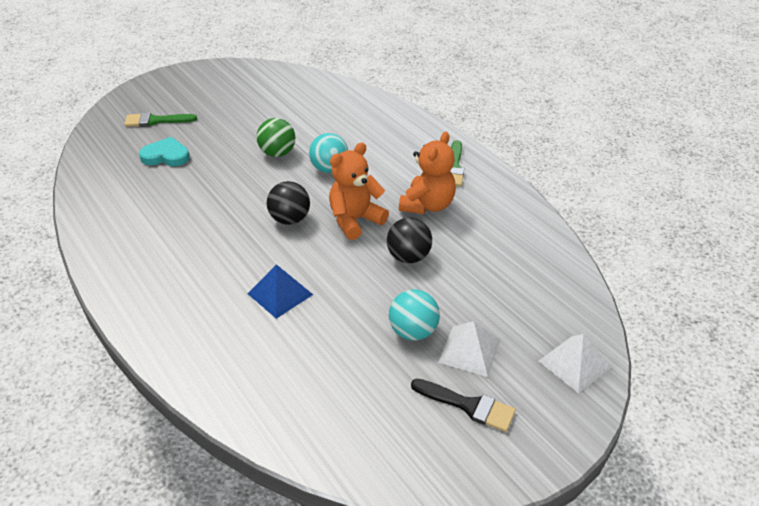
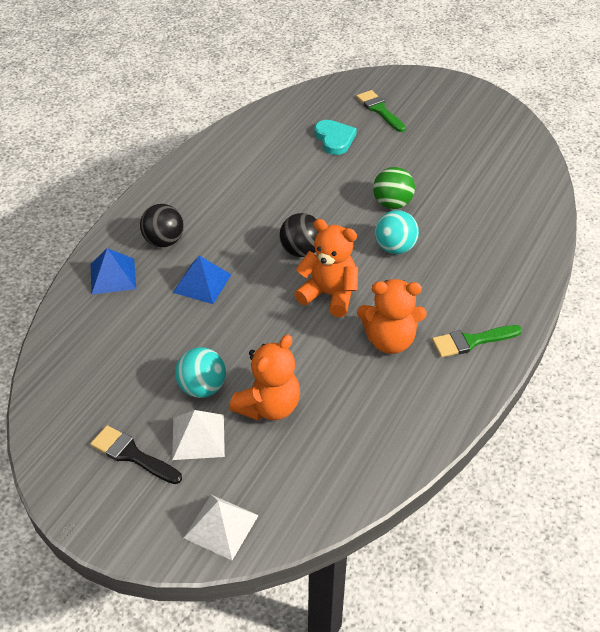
camera: 65 degrees right, 5 degrees up
black ball [387,218,432,263] -> black ball moved to [140,204,184,247]
black brush [411,378,516,432] -> black brush turned 120 degrees clockwise [90,425,182,484]
none -> blue pyramid [91,248,136,295]
none -> orange teddy bear [229,335,300,421]

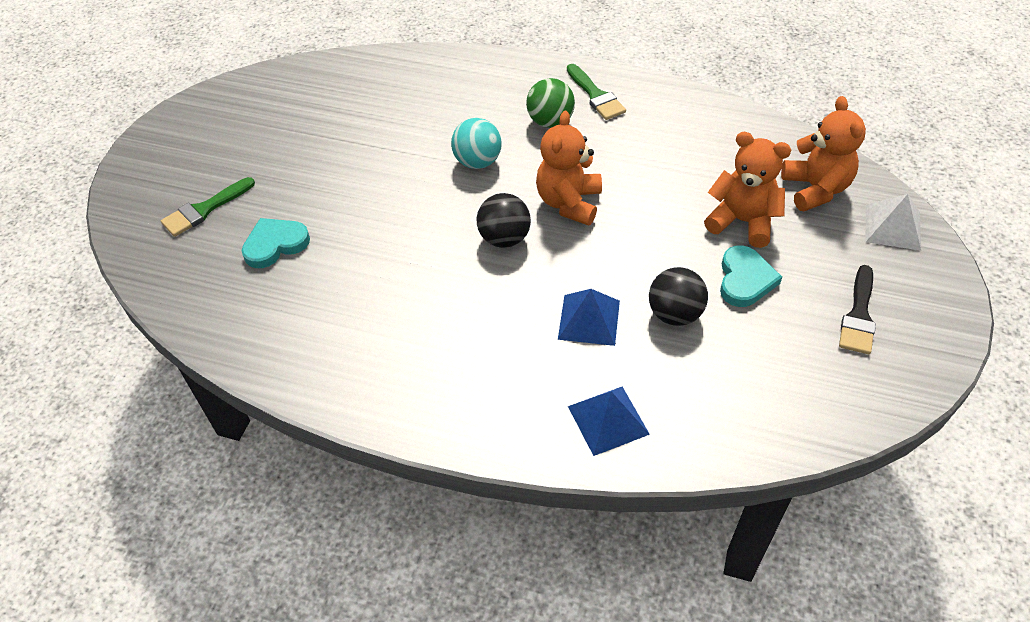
camera: 100 degrees left, 5 degrees up
black ball [140,204,184,247] -> black ball moved to [649,267,708,326]
white pyramid [172,410,225,460] -> none
turquoise ball [175,347,226,398] -> turquoise heart [720,245,782,307]
orange teddy bear [357,279,427,354] -> orange teddy bear moved to [781,96,866,211]
green ball [373,167,415,209] -> green ball moved to [526,78,575,128]

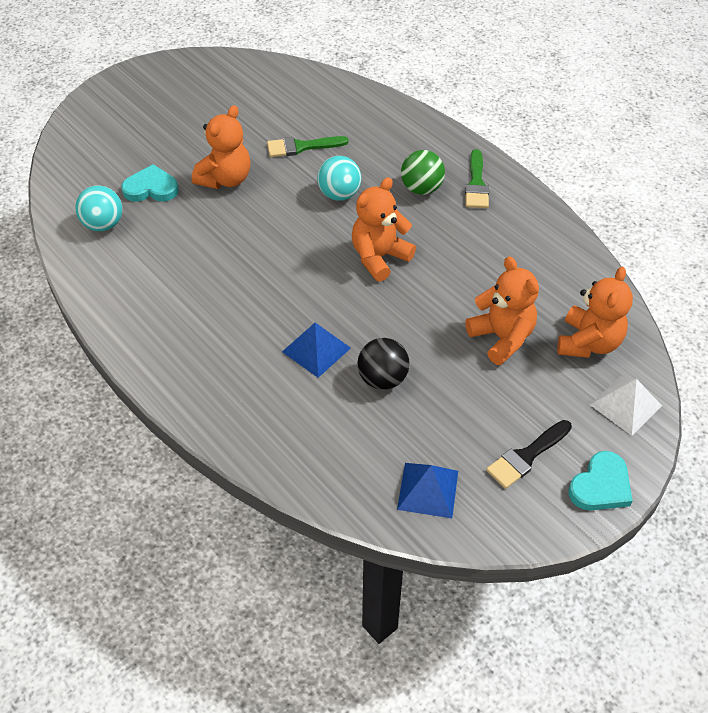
camera: 30 degrees right, 0 degrees up
green brush [161,177,255,237] -> green brush moved to [267,136,349,157]
black ball [477,193,531,248] -> none
blue pyramid [568,387,650,456] -> blue pyramid moved to [397,463,458,518]
turquoise heart [720,245,782,307] -> turquoise heart moved to [569,451,633,511]
none -> turquoise ball [75,185,122,231]
none -> orange teddy bear [192,105,250,189]

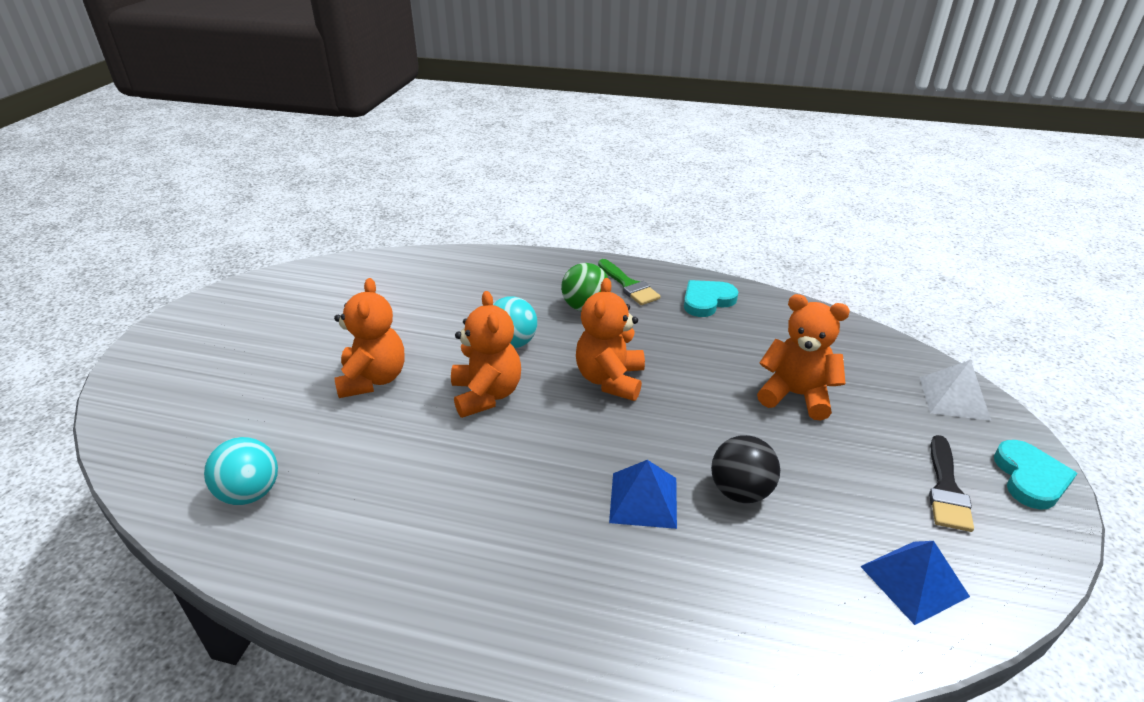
camera: 35 degrees left, 15 degrees down
turquoise heart [121,164,179,202] -> turquoise heart moved to [684,280,738,317]
green brush [267,136,349,157] -> none
orange teddy bear [557,267,633,358] -> orange teddy bear moved to [451,291,521,418]

